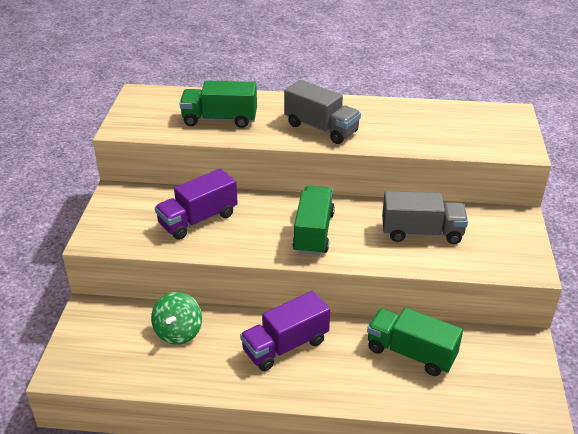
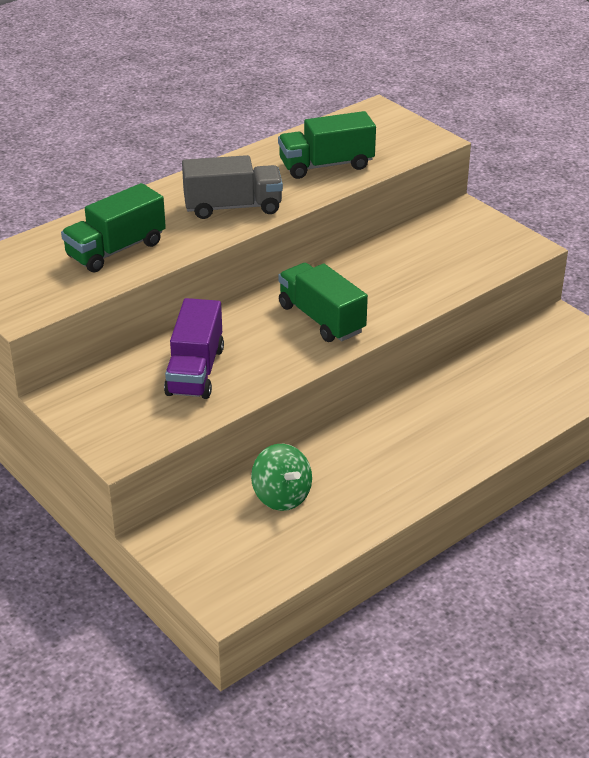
camera: 45 degrees left, 0 degrees up
purple truck [240,291,330,371] -> none
green truck [367,308,463,376] -> green truck moved to [278,111,376,179]
grey truck [382,191,468,244] -> none

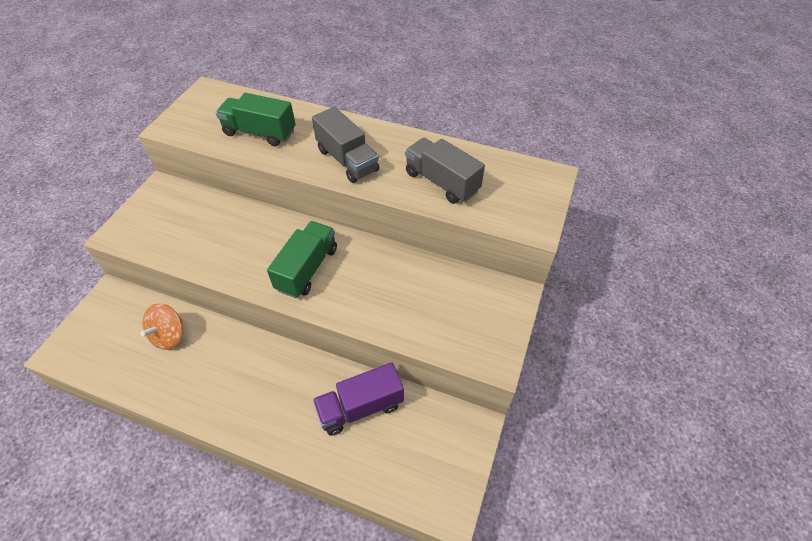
camera: 60 degrees right, 15 degrees up
purple truck [164,298,224,399] -> purple truck moved to [313,362,404,436]
green spinning top [251,444,312,511] -> orange spinning top [140,303,183,350]
green truck [278,111,376,179] -> grey truck [405,138,485,204]

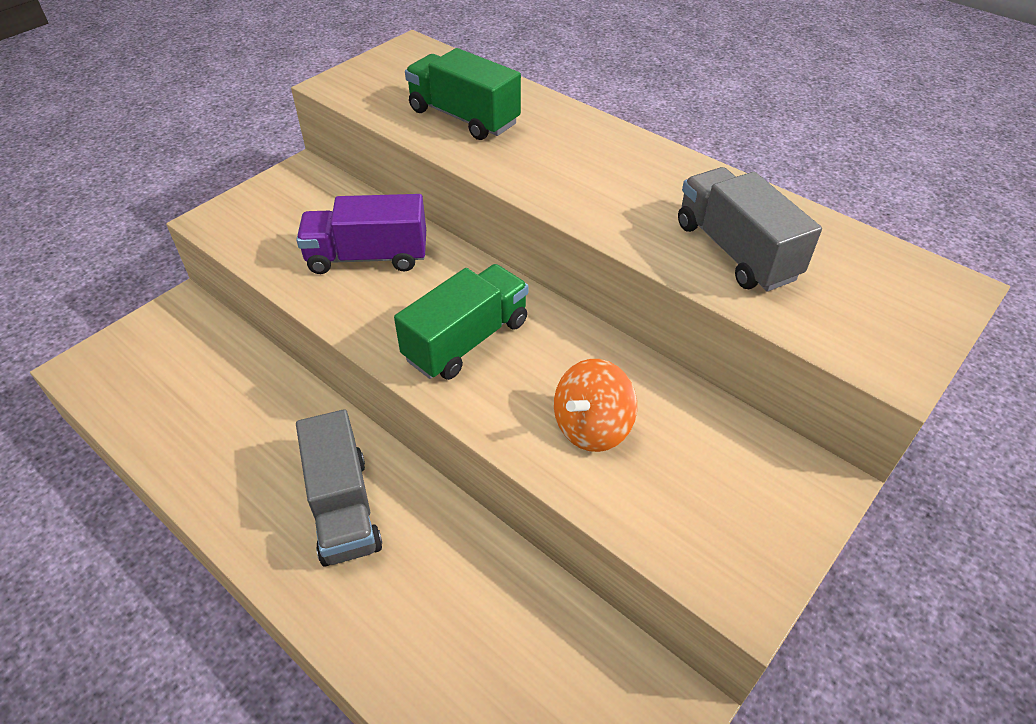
camera: 20 degrees right, 5 degrees down
orange spinning top [140,303,183,350] -> orange spinning top moved to [554,359,637,452]
grey truck [312,107,379,183] -> grey truck moved to [296,409,382,567]
purple truck [313,362,404,436] -> purple truck moved to [296,194,426,274]

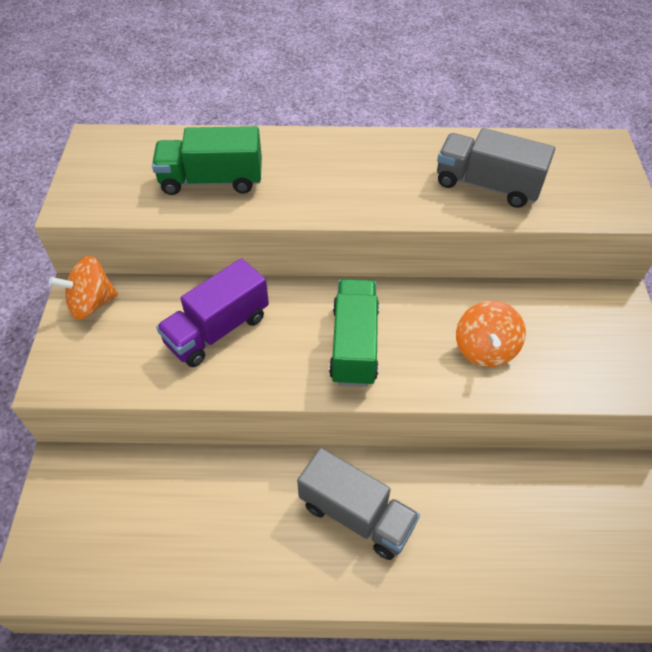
camera: 40 degrees left, 5 degrees up
none -> orange spinning top [49,256,118,320]

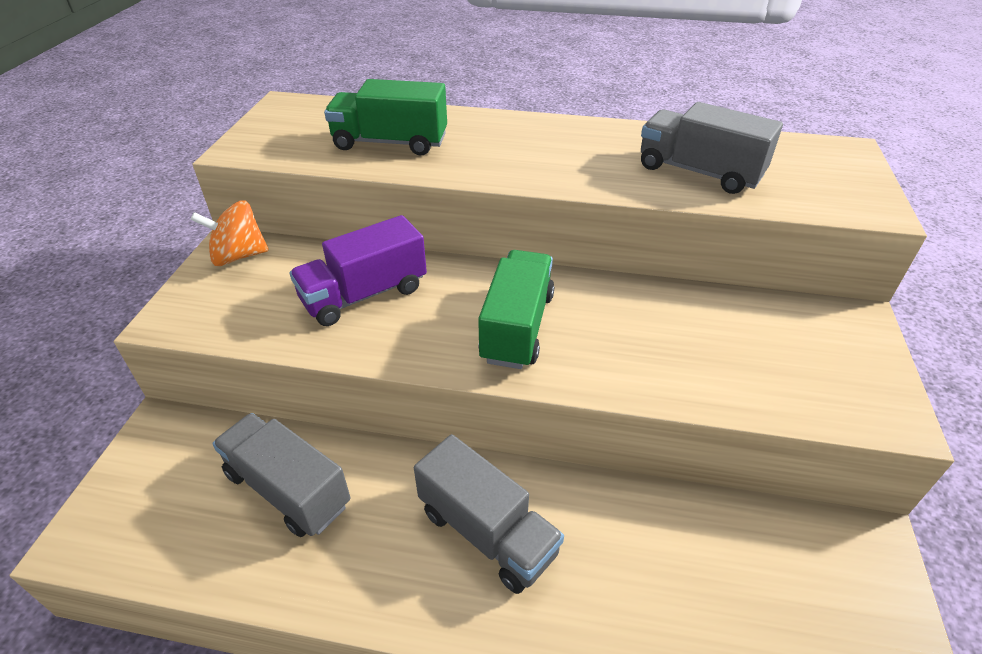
camera: 10 degrees right, 10 degrees down
orange spinning top [456,300,526,367] -> none
none -> grey truck [212,413,350,537]

